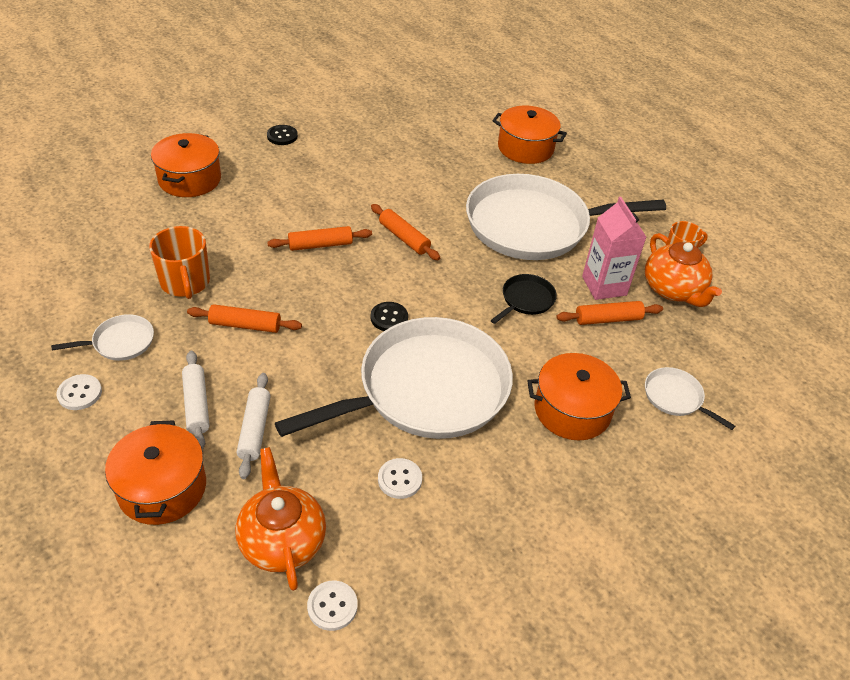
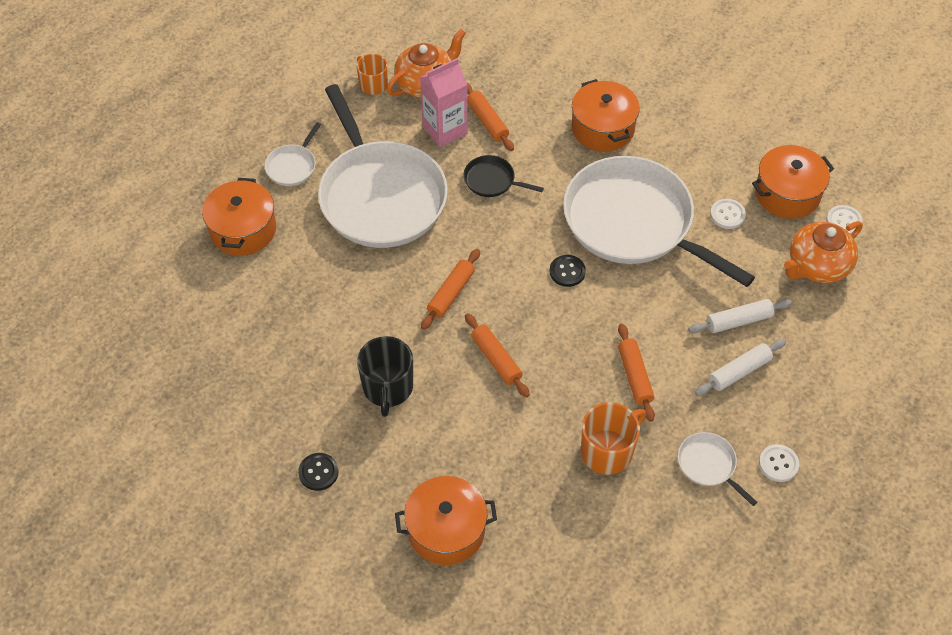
camera: 105 degrees left, 10 degrees up
orange pot [105,420,206,525] -> orange pot moved to [752,145,834,219]
white pan [645,367,735,430] -> white pan moved to [265,122,321,186]
none -> black mug [357,336,413,417]

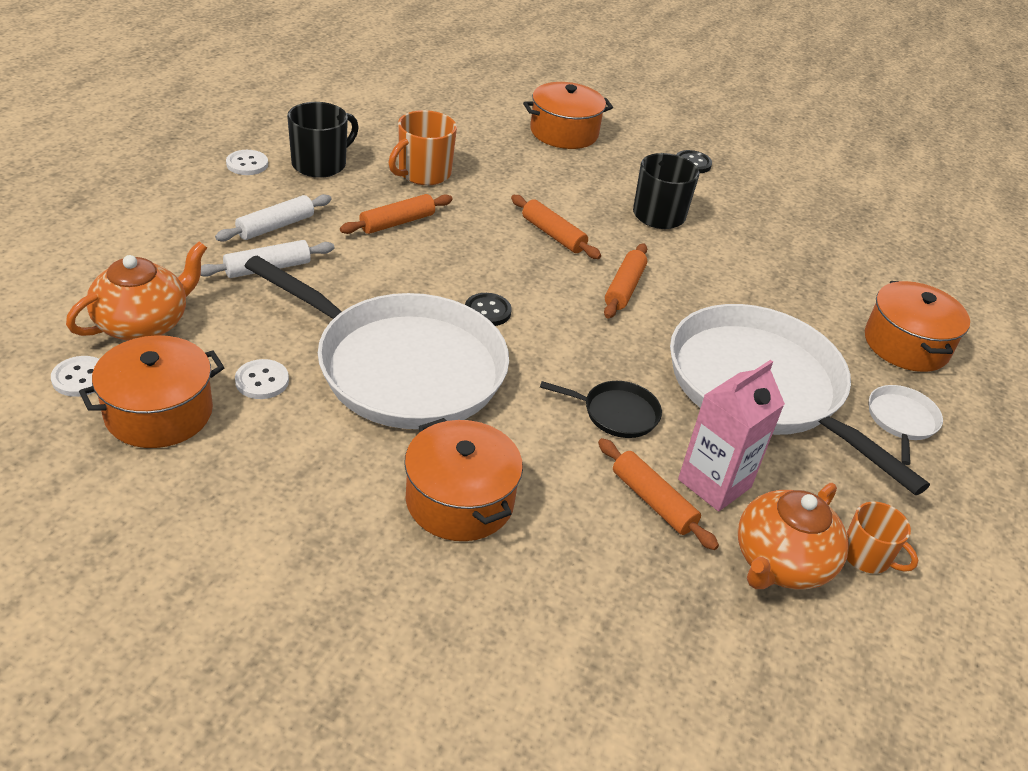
camera: 165 degrees right, 15 degrees down
orange rolling pin [618,323,655,422] -> orange rolling pin turned 75 degrees clockwise [340,194,453,234]
white pan [678,432,757,506] -> black mug [287,102,359,178]

